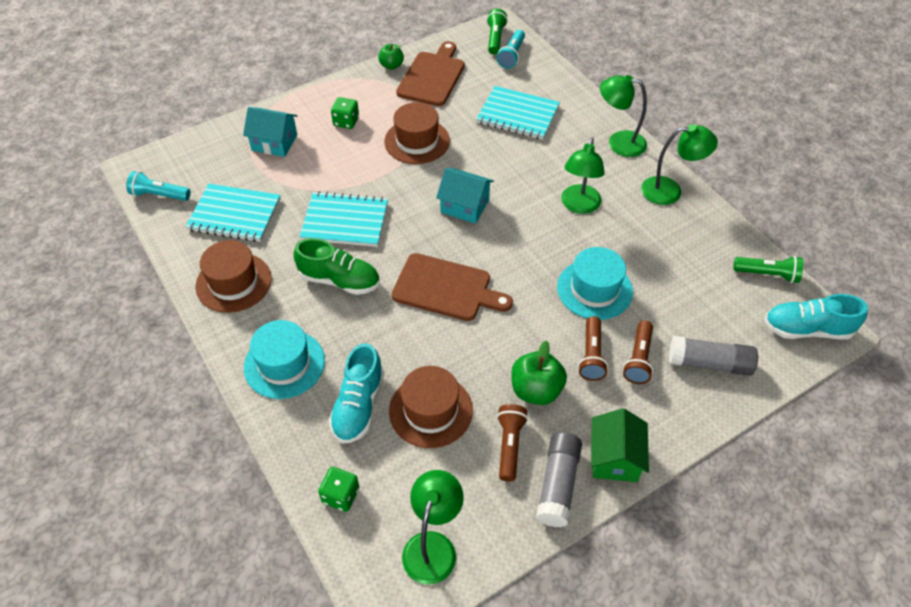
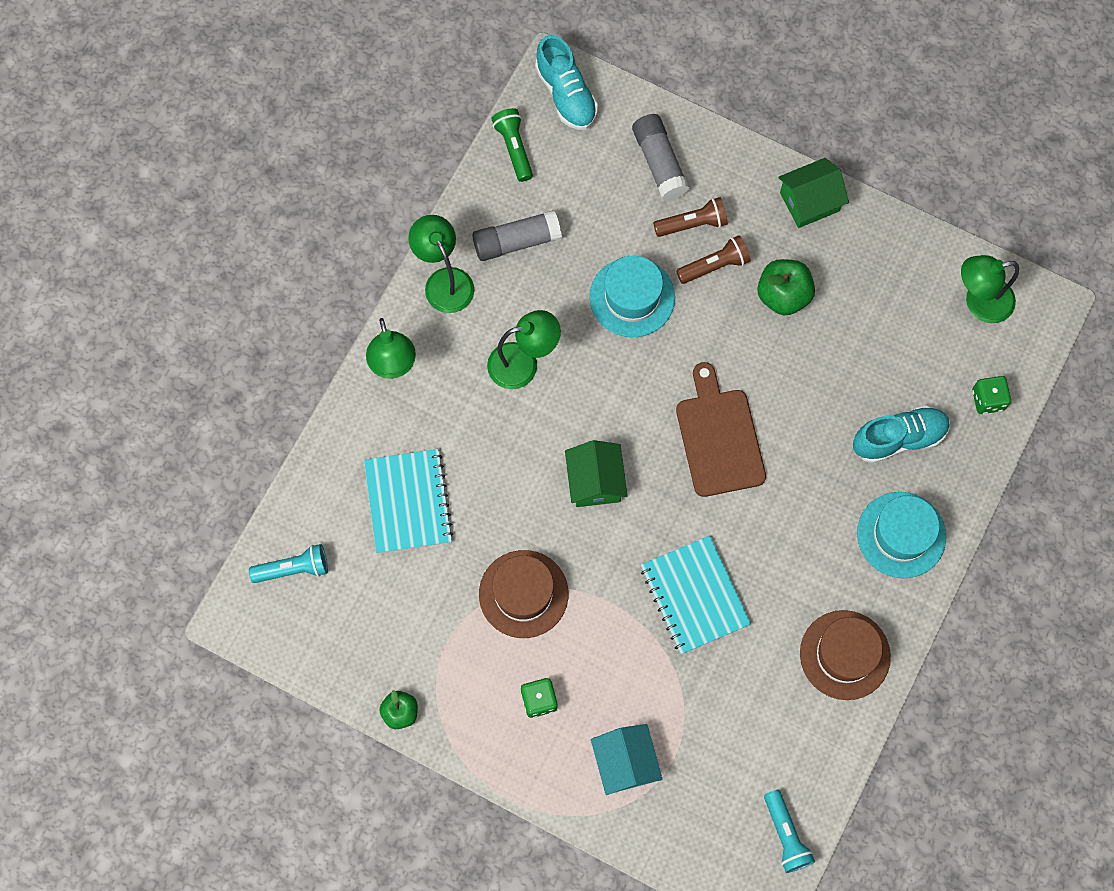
camera: 120 degrees left, 20 degrees up
turquoise notebook [185,184,281,242] -> none
green shoe [293,238,380,295] -> none
brown hat [389,366,473,448] -> none
brown cutting board [396,41,465,106] -> none
turquoise house [436,168,494,224] -> green house [565,440,627,507]
green flashlight [487,9,508,55] -> none
brown flashlight [497,404,528,481] -> none
grey glue stick [536,432,582,527] -> grey glue stick moved to [472,210,562,261]

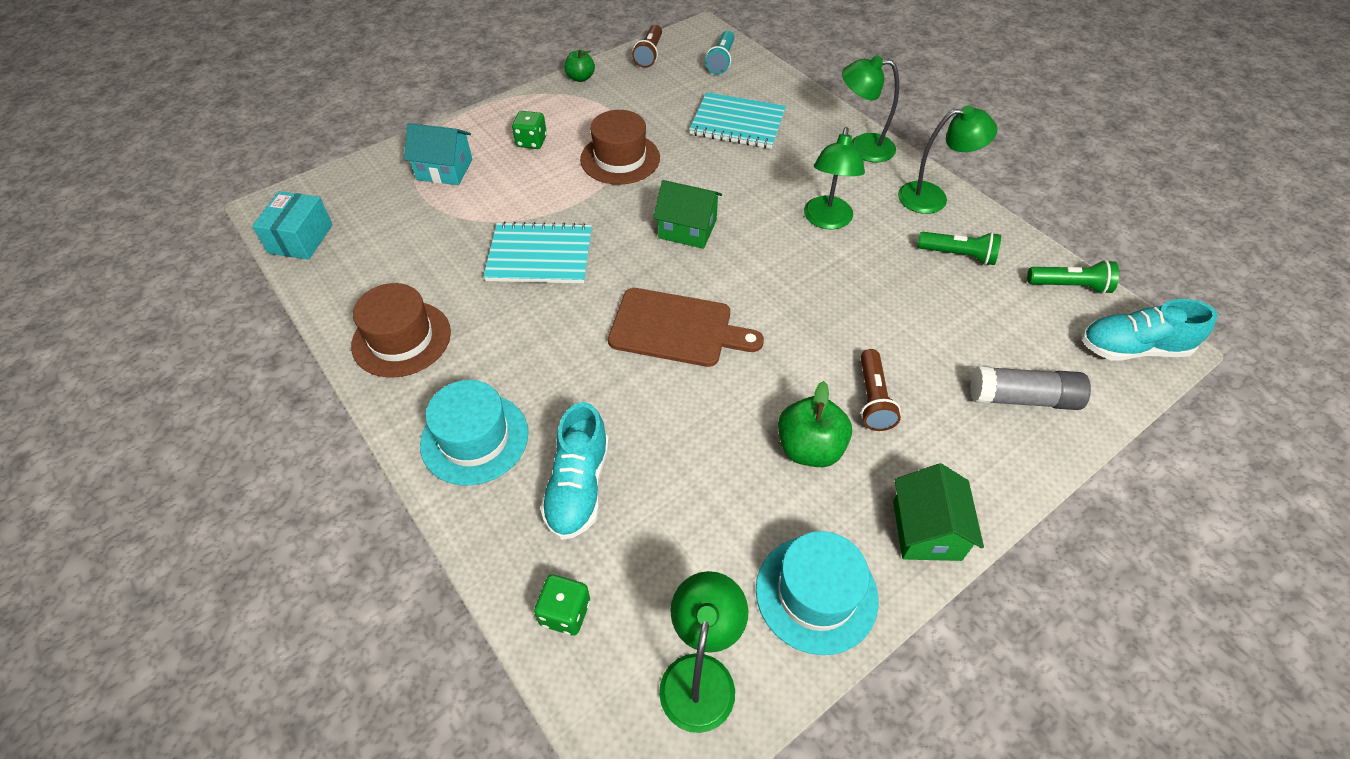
camera: 115 degrees right, 20 degrees down
grey glue stick [472,210,562,261] -> green flashlight [918,232,1001,265]
turquoise hat [589,255,675,338] -> turquoise hat moved to [756,531,879,655]
brown flashlight [653,197,728,237] -> brown flashlight moved to [632,25,662,68]
turquoise flashlight [764,790,815,873] -> turquoise box [252,191,333,259]

